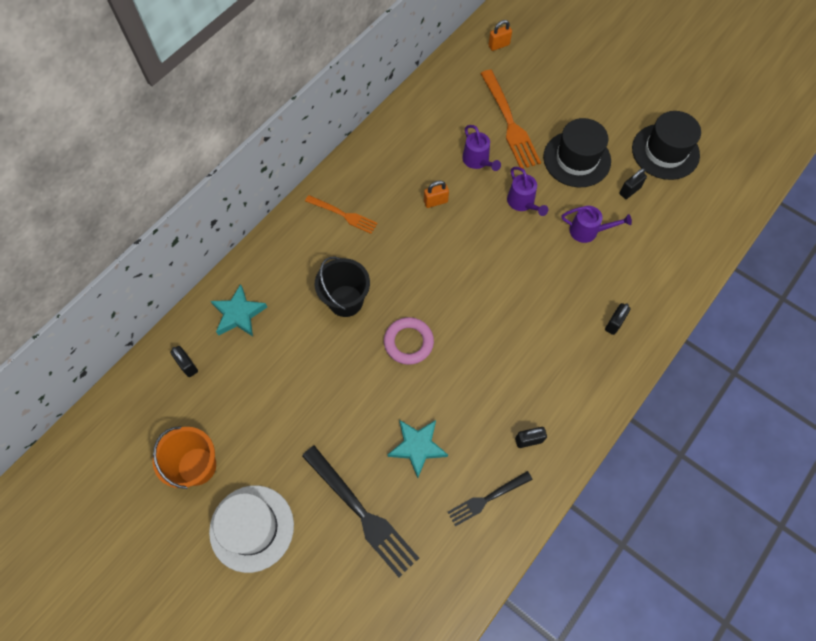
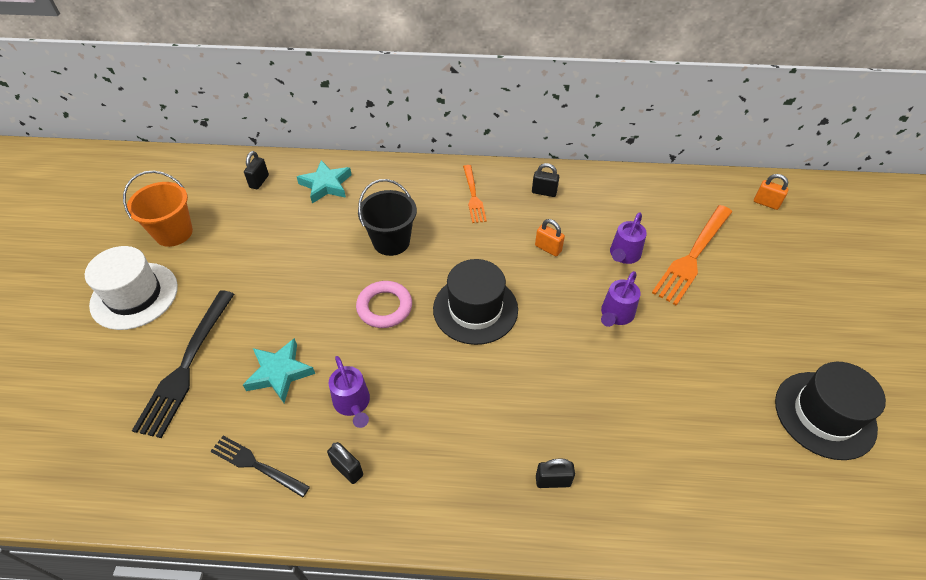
camera: 55 degrees right, 15 degrees down
black hat [543,118,611,187] -> black hat moved to [433,259,518,345]
purple watering can [562,206,632,243] -> purple watering can moved to [329,356,370,428]
black padlock [620,168,647,199] -> black padlock moved to [532,163,559,197]

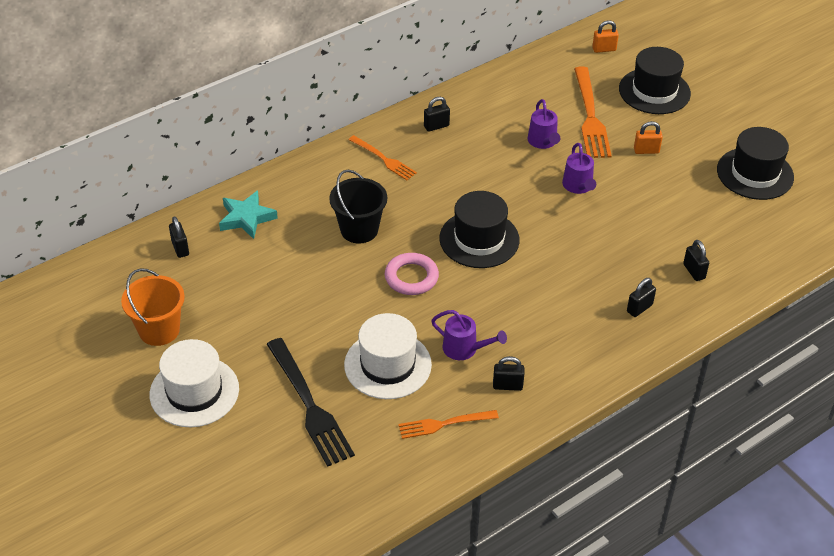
camera: 40 degrees left, 5 degrees down
black fork [211,436,310,497] -> orange fork [398,410,499,439]
turquoise star [243,338,315,403] -> white hat [344,313,432,399]
orange padlock [535,219,565,257] -> orange padlock moved to [634,121,663,154]
none -> black hat [619,47,691,114]
none -> black padlock [683,240,709,281]

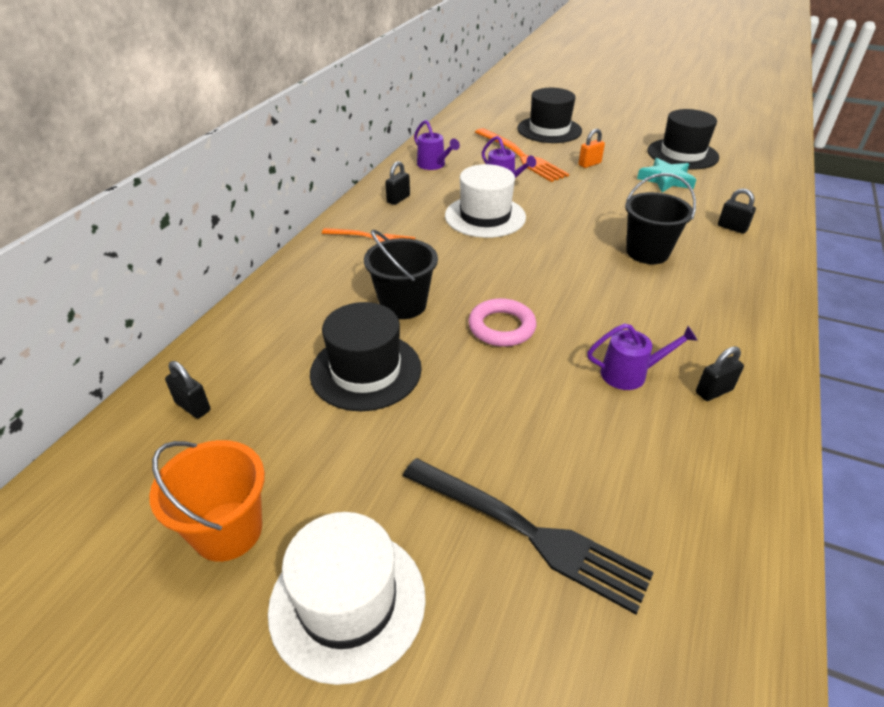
camera: 30 degrees left, 5 degrees down
turquoise star [219,191,278,239] -> turquoise star moved to [637,158,697,192]
white hat [344,313,432,399] -> white hat moved to [445,164,526,238]
orange fork [398,410,499,439] -> none
black hat [439,191,520,268] -> black hat moved to [310,302,422,411]
purple watering can [562,143,596,194] -> purple watering can moved to [414,120,460,170]
orange padlock [592,20,619,53] -> none
black padlock [627,278,656,317] -> none
none -> black bucket [625,173,696,264]

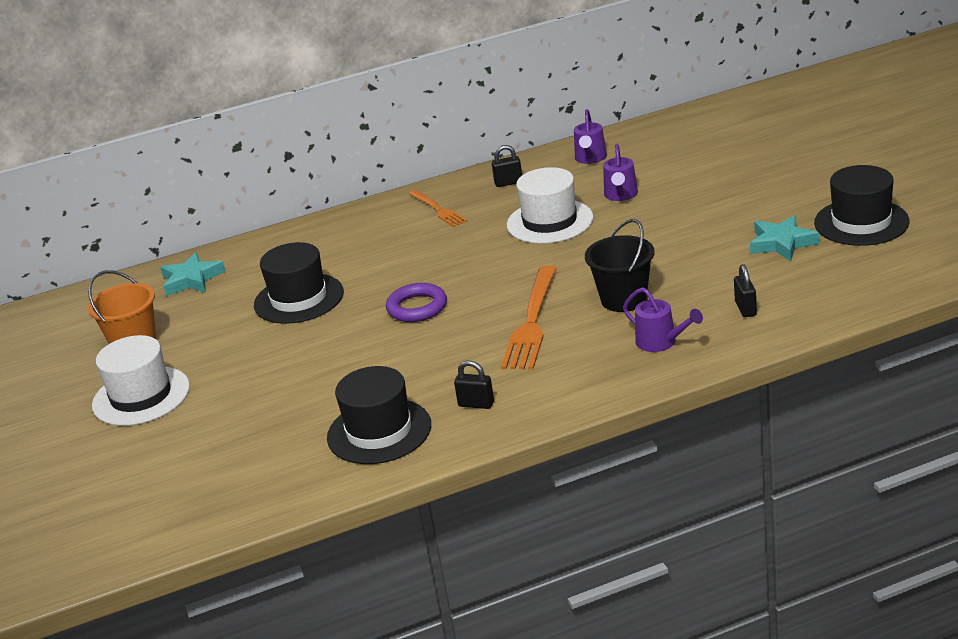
camera: 50 degrees right, 10 degrees down
black padlock [165,361,211,418] -> turquoise star [160,252,225,296]
black bucket [364,230,438,319] -> none
black fork [403,458,654,614] -> none
pink ring [468,298,536,347] -> purple ring [386,283,447,322]
orange fork [475,128,569,182] -> orange fork moved to [501,266,557,369]
black hat [517,88,582,143] -> black hat moved to [327,366,431,464]
orange padlock [578,129,605,168] -> none
purple watering can [587,323,698,390] -> purple watering can moved to [623,287,703,352]

